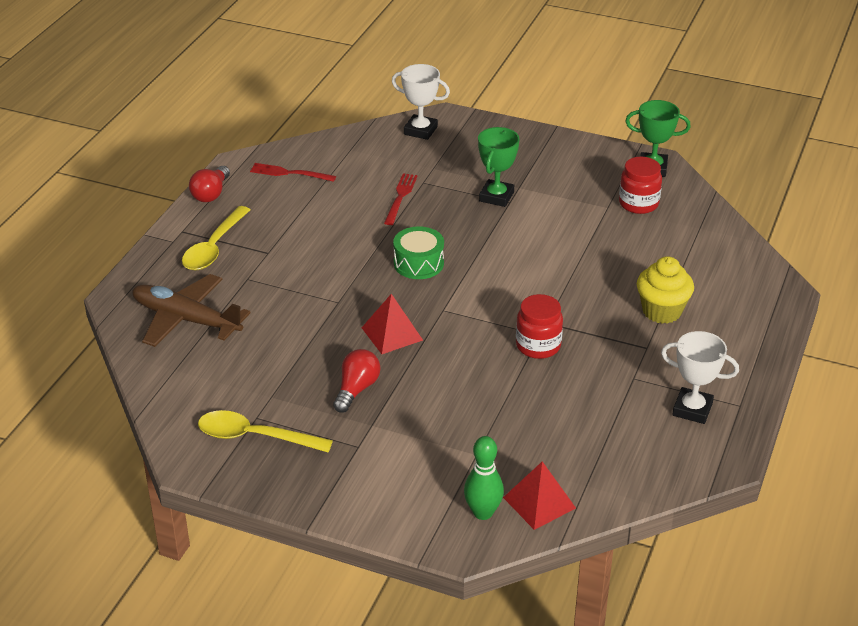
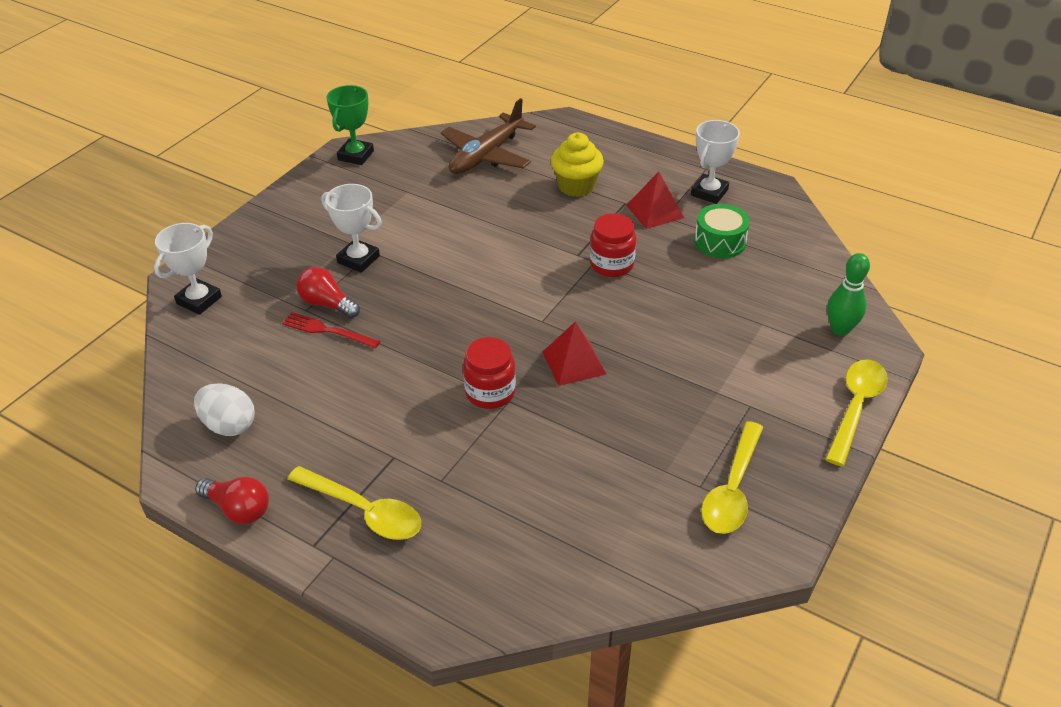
camera: 80 degrees left, 5 degrees up
brown plane [132,274,251,347] -> brown plane moved to [441,98,536,174]
red fork [250,163,336,182] -> white egg [194,383,255,436]
red light bulb [333,349,380,413] -> red light bulb moved to [296,267,360,318]
green drum [393,226,444,279] -> green drum moved to [694,204,750,258]
green trophy [478,127,519,207] -> white trophy [321,184,382,273]
red pyramid [503,461,576,530] -> red pyramid moved to [626,172,684,229]
red jar [619,157,662,214] -> red jar moved to [463,337,516,409]
none -> yellow spoon [825,360,888,466]

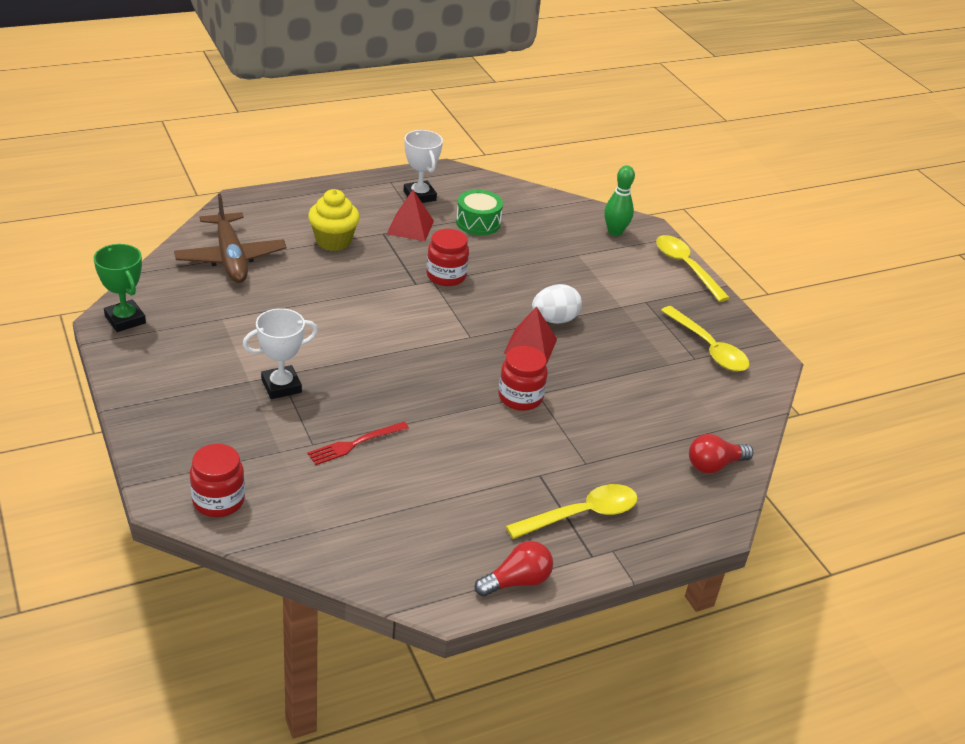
camera: 60 degrees left, 5 degrees down
white trophy [154,223,222,315] -> red jar [190,444,245,517]
white egg [194,383,255,436] -> white egg moved to [532,284,582,324]
red light bulb [296,267,360,318] -> red light bulb moved to [689,434,753,473]

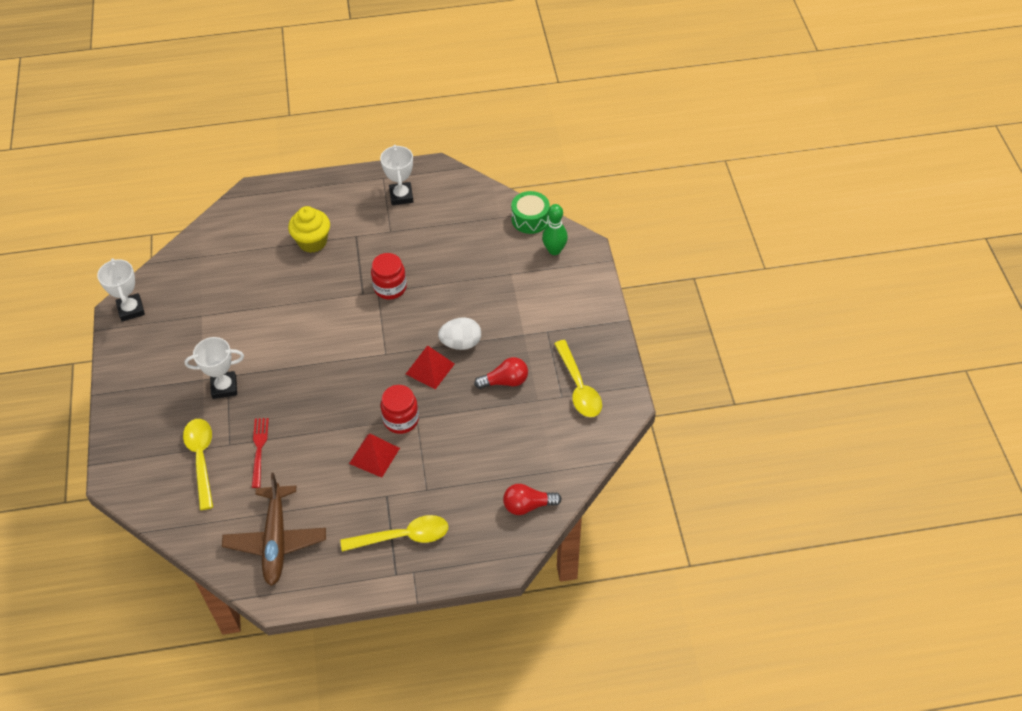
camera: 20 degrees right, 15 degrees up
green trophy [94,244,146,332] -> white trophy [97,258,145,322]
brown plane [174,193,287,283] -> brown plane moved to [222,473,326,586]
red jar [190,444,245,517] -> none
red fork [307,422,409,465] -> red fork turned 105 degrees clockwise [252,418,269,488]
red pyramid [387,190,434,241] -> red pyramid moved to [349,434,400,478]
green drum [456,190,503,235] -> green drum moved to [511,191,550,234]
red light bulb [474,541,553,597] -> red light bulb moved to [474,357,528,389]
yellow spoon [656,235,730,302] -> yellow spoon moved to [183,419,213,510]

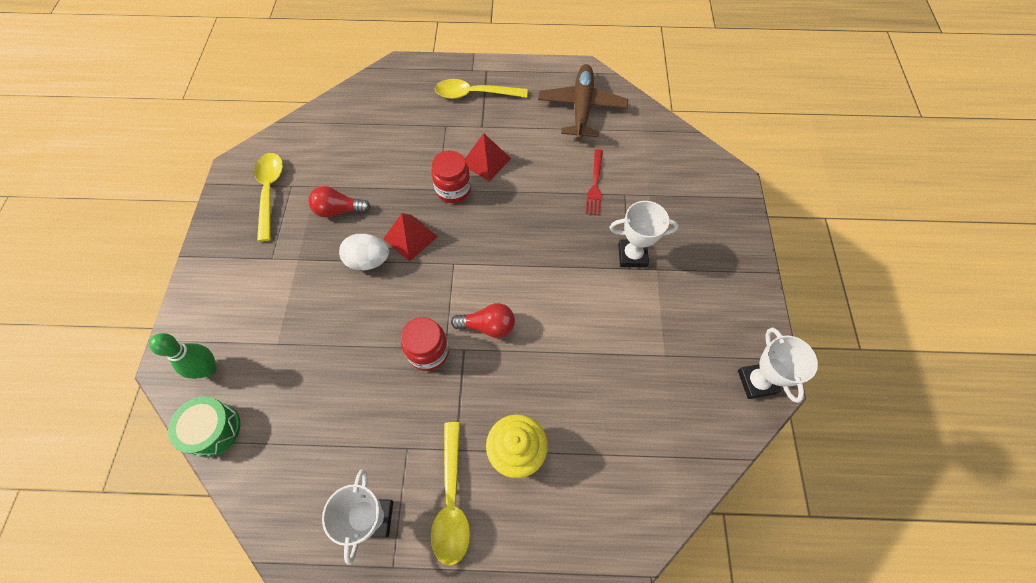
camera: 170 degrees left, 10 degrees up
yellow spoon [183,419,213,510] -> yellow spoon moved to [431,422,470,566]
red light bulb [503,484,562,515] -> red light bulb moved to [451,303,515,338]

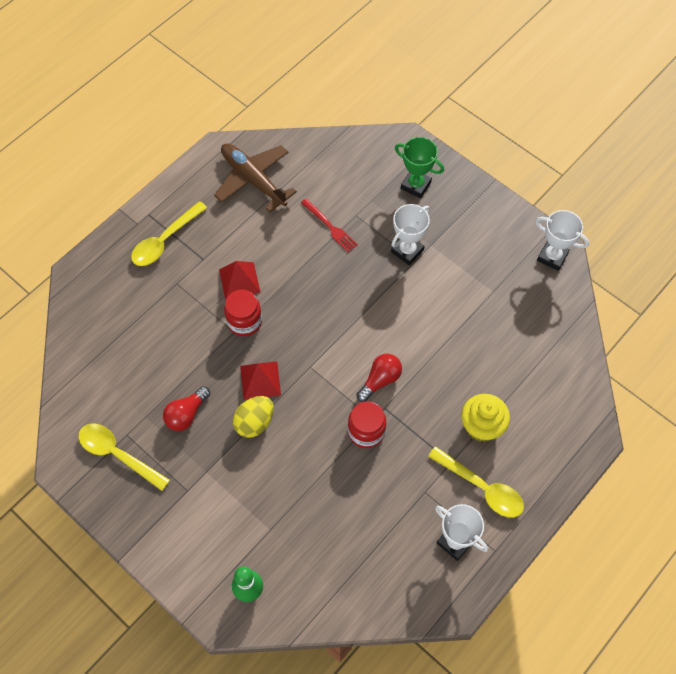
camera: 50 degrees left, 0 degrees up
green drum [168,396,241,457] -> none
white egg [339,234,389,271] -> yellow egg [233,396,274,438]
none -> green trophy [395,137,444,198]

